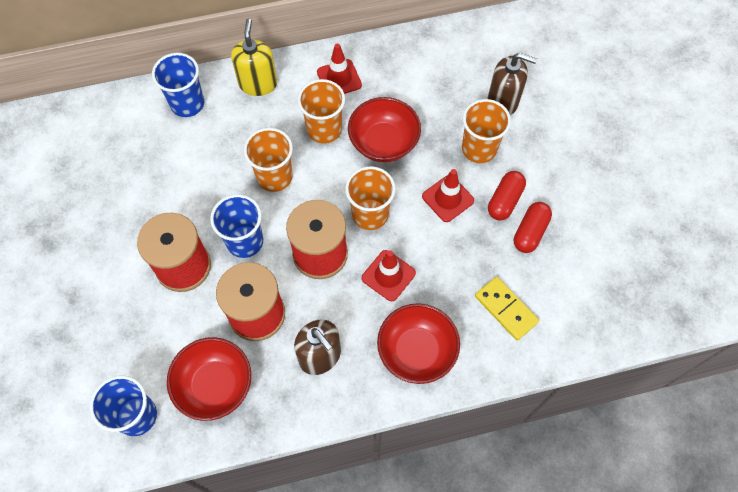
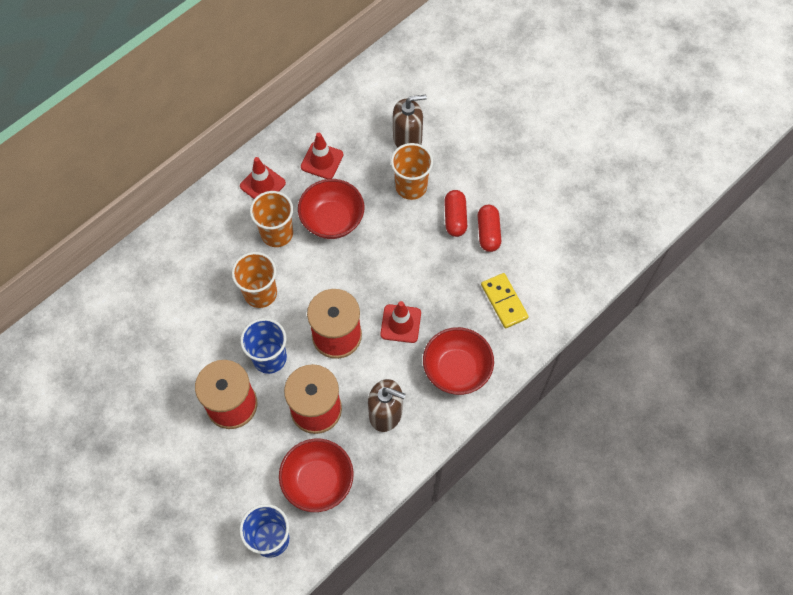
camera: 30 degrees left, 0 degrees up
blue cup [152,53,204,117] -> none
yellow soap dispenser [231,18,277,96] -> none
orange cup [345,166,396,230] -> none
red traffic cone [422,169,474,222] -> red traffic cone moved to [301,133,343,179]
yellow domino [475,277,539,340] -> yellow domino turned 45 degrees clockwise [481,273,529,329]

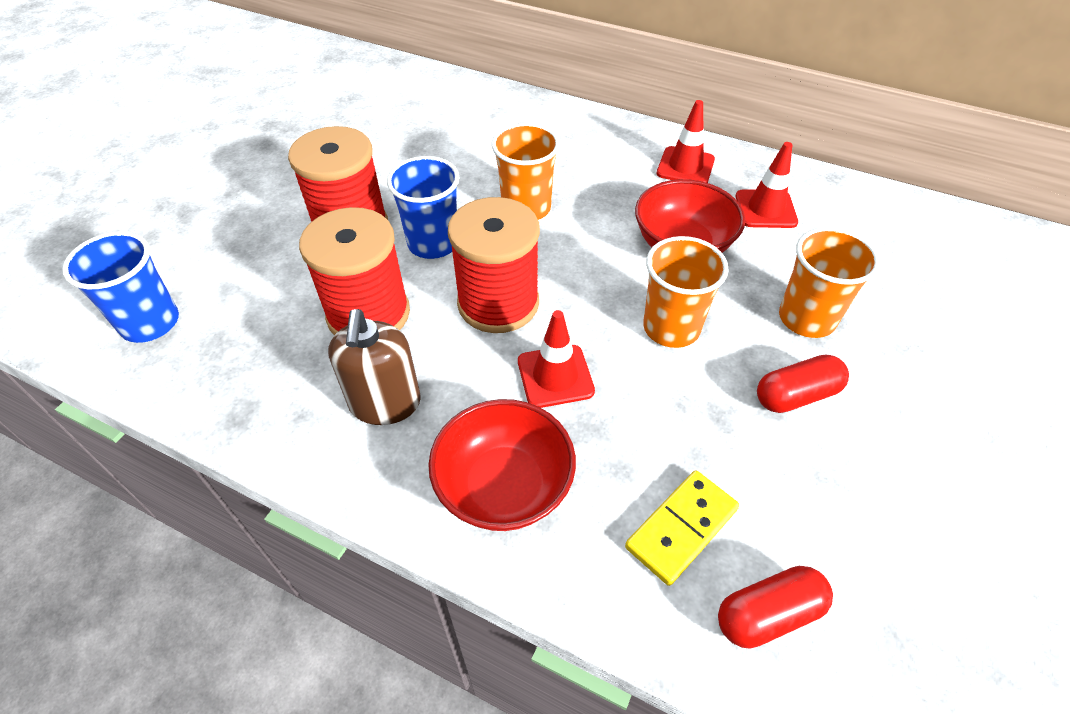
camera: 70 degrees right, 15 degrees down
orange cup [250,191,293,247] -> orange cup moved to [643,236,729,348]
red bowl [279,439,354,512] -> none
brown soap dispenser [393,95,427,148] -> none
red capsule [478,205,501,252] -> red capsule moved to [718,566,833,649]

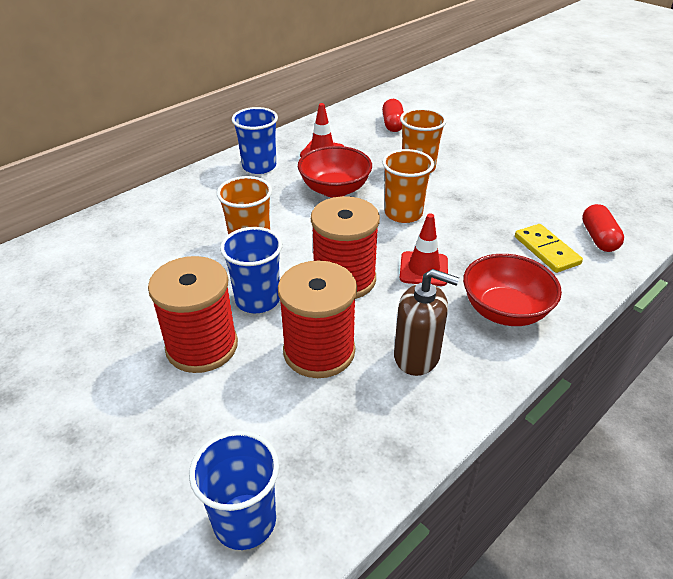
camera: 70 degrees left, 10 degrees down
red traffic cone [657,100,715,183] -> blue cup [232,107,278,174]
red capsule [757,354,849,413] -> red capsule moved to [382,99,404,132]

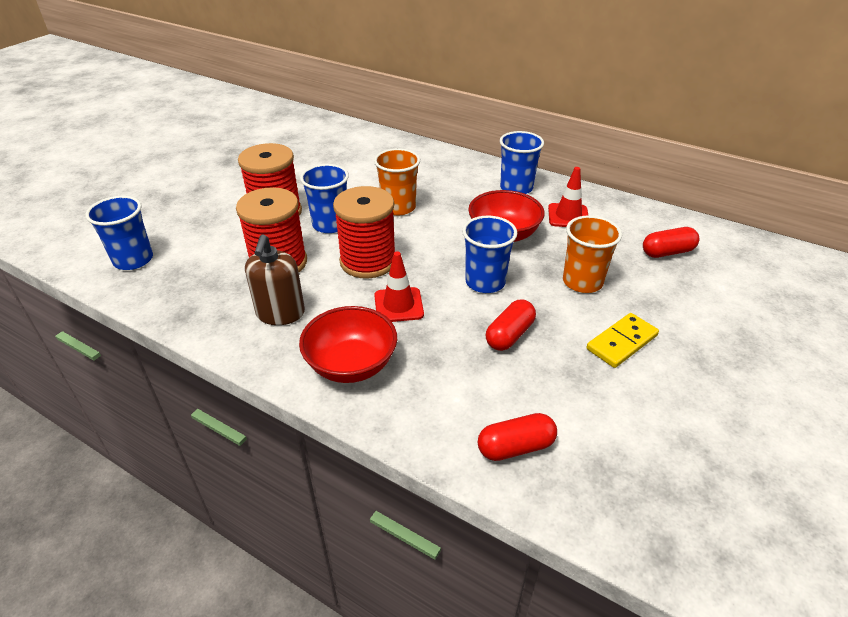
camera: 75 degrees right, 0 degrees up
orange cup [382,149,434,223] -> blue cup [462,216,517,293]
yellow domino [515,224,583,273] -> yellow domino moved to [587,313,659,368]
none -> red capsule [486,299,536,351]

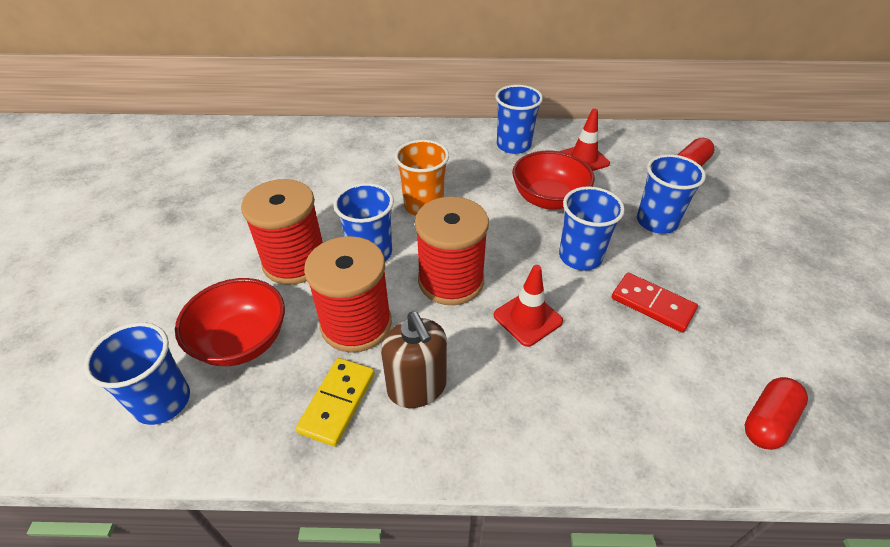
camera: 30 degrees left, 5 degrees up
red bowl [299,306,397,383] -> red bowl moved to [175,278,285,366]
red capsule [486,299,536,351] -> red domino [612,273,698,333]
orange cup [563,215,622,293] -> blue cup [637,154,706,234]
yellow domino [587,313,659,368] -> yellow domino moved to [296,358,375,447]

